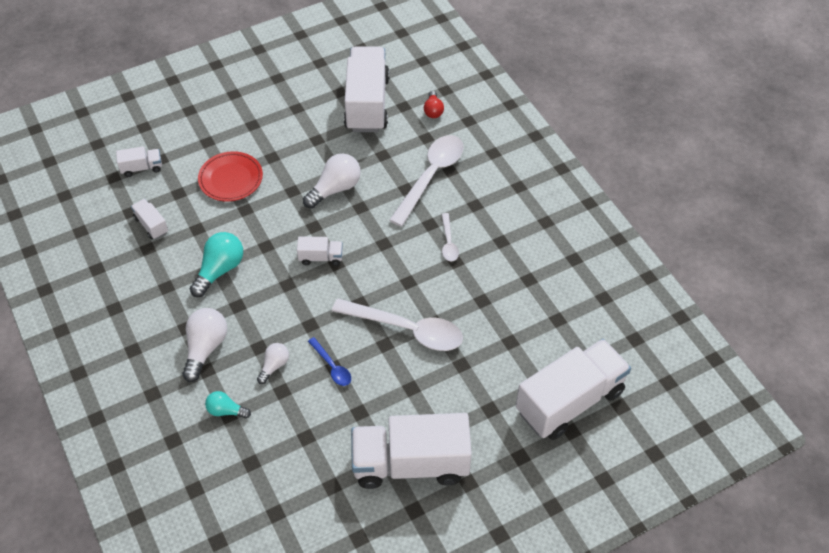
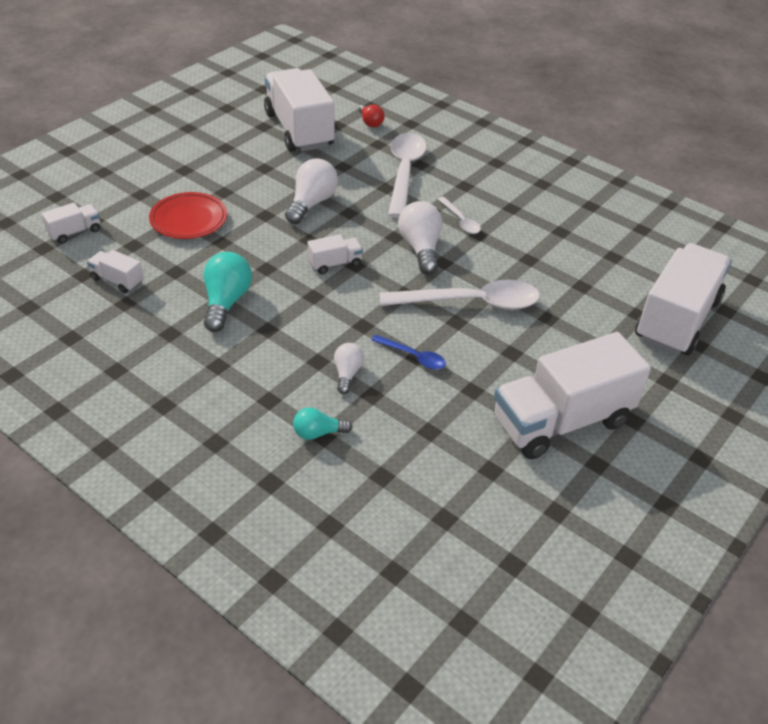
camera: 25 degrees left, 10 degrees down
white light bulb [182,308,227,382] -> white light bulb moved to [398,201,443,275]

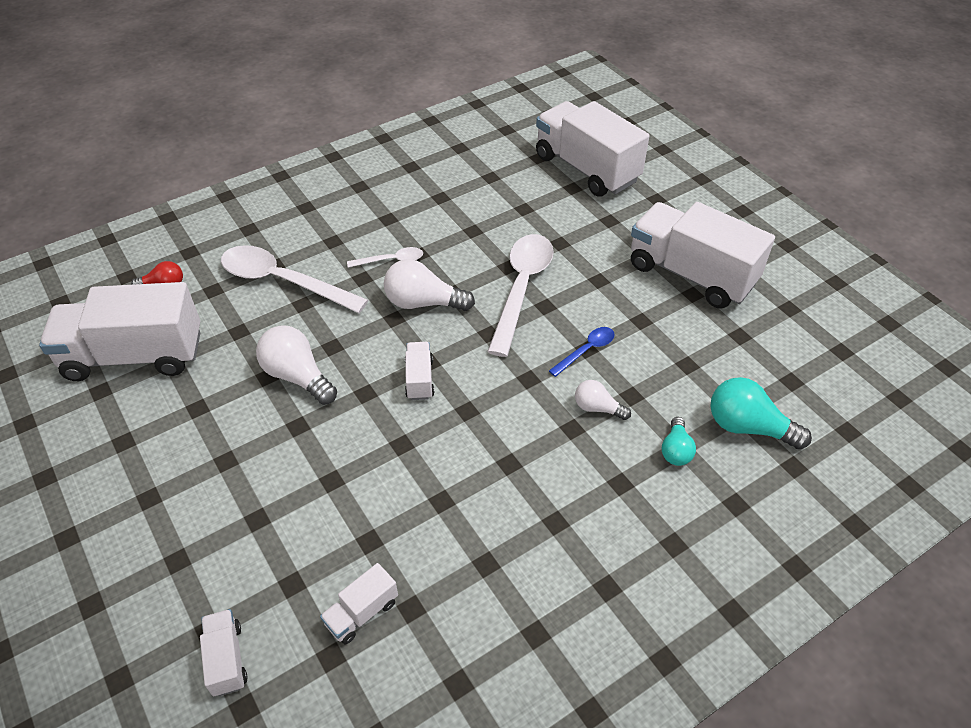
camera: 70 degrees left, 5 degrees up
red plate [149,192,227,239] -> none
turquoise light bulb [204,252,252,332] -> turquoise light bulb moved to [710,377,812,449]
white truck [494,332,651,459] -> white truck turned 135 degrees clockwise [631,202,775,308]

